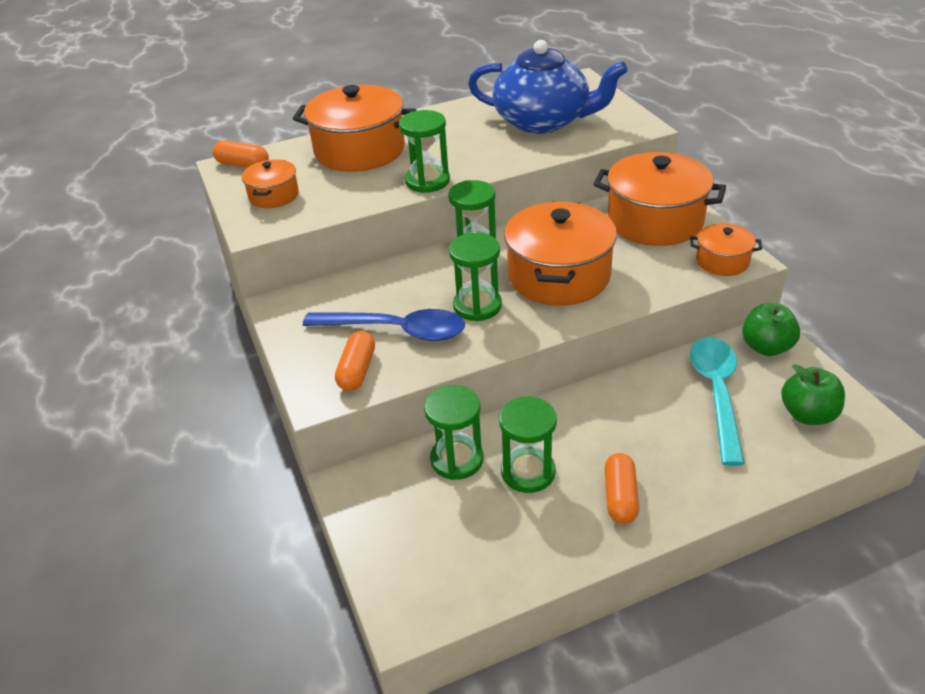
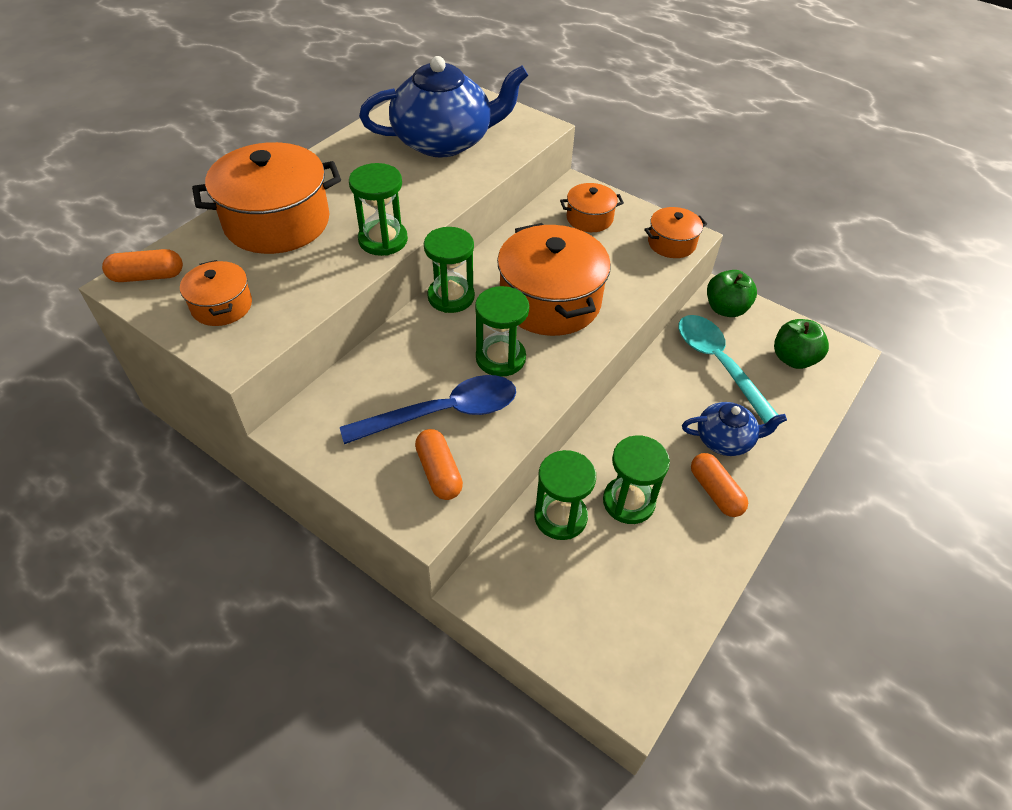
camera: 35 degrees left, 10 degrees up
orange pot [594,152,726,246] -> orange pot [560,183,624,232], size x0.51
none -> blue teapot [682,402,787,456]

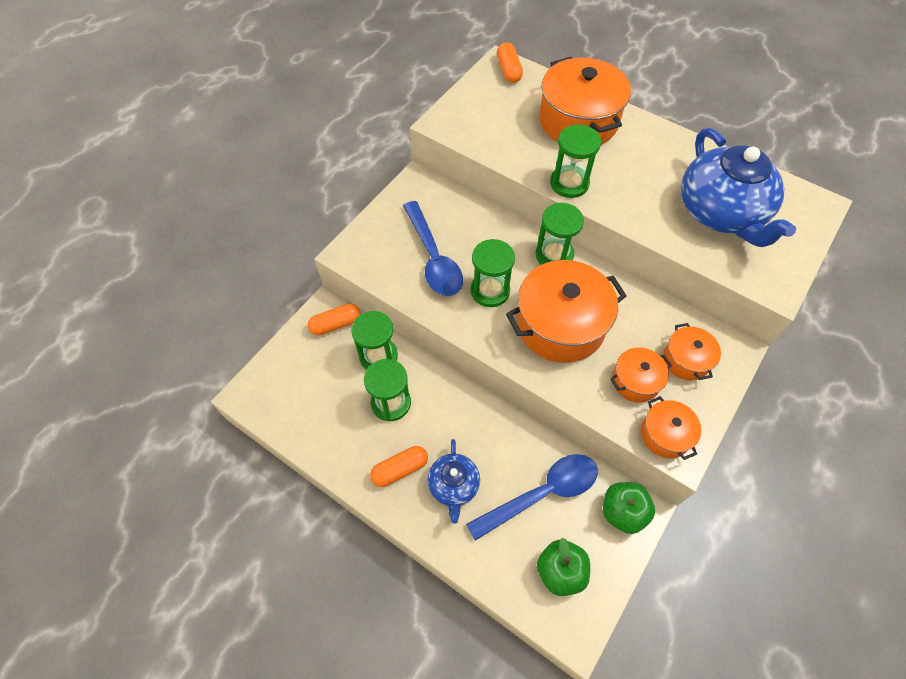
camera: 90 degrees right, 10 degrees up
orange pot [180,260,252,326] -> orange pot moved to [610,347,672,402]
orange capsule [415,429,463,500] -> orange capsule moved to [308,303,361,335]
turquoise spoon [678,315,783,423] -> blue spoon [466,454,598,541]

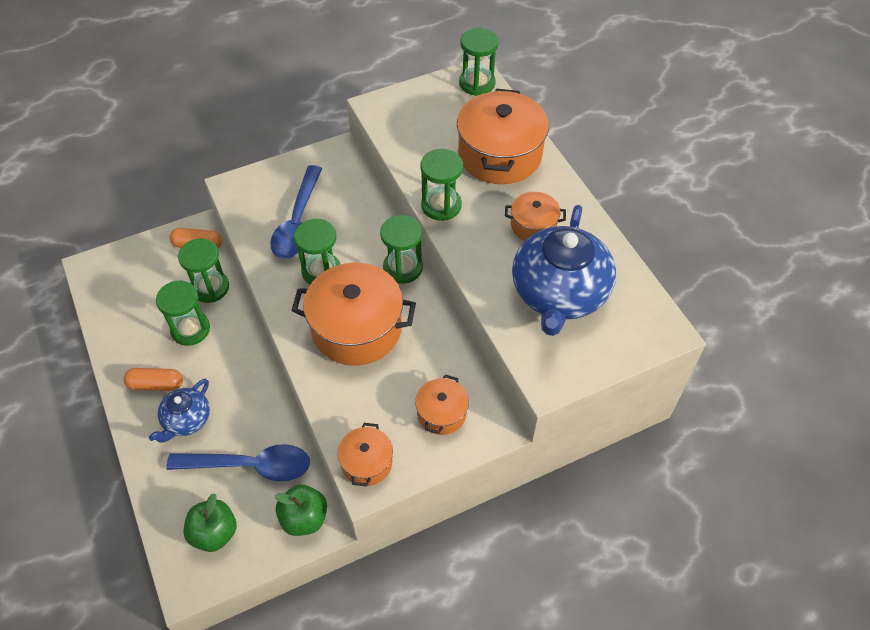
camera: 30 degrees right, 5 degrees down
orange capsule [497,42,523,83] -> green hourglass [459,28,498,96]
orange pot [610,347,672,402] -> orange pot moved to [505,192,566,241]

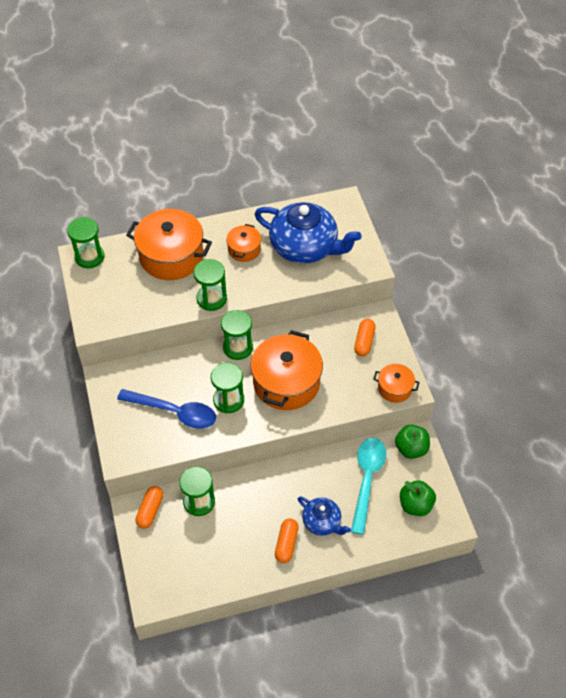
camera: 80 degrees left, 0 degrees up
green hourglass [156,281,210,346] -> none
blue spoon [166,444,310,482] -> turquoise spoon [351,438,386,535]
orange pot [415,375,469,435] -> orange capsule [354,319,376,357]

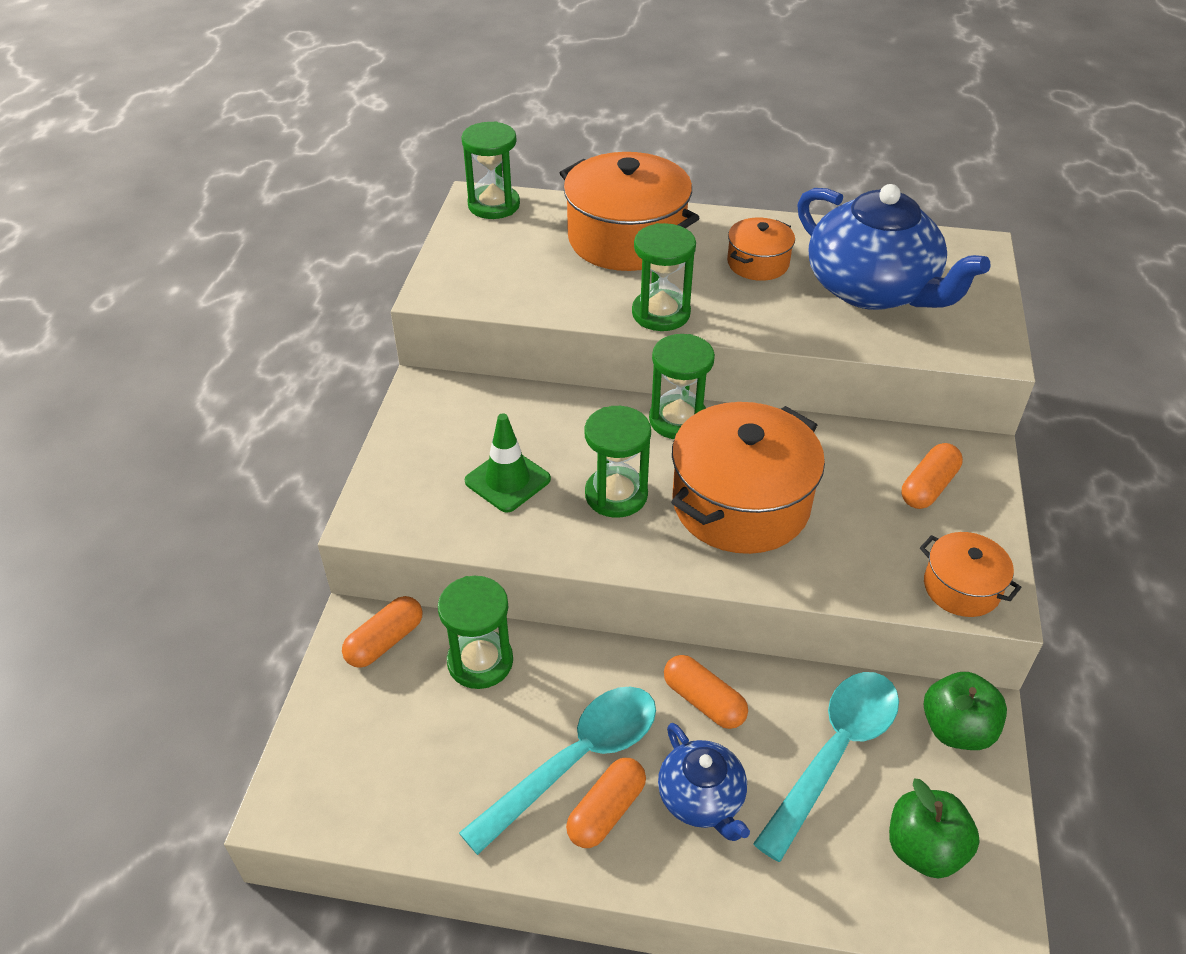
camera: 25 degrees right, 10 degrees down
blue spoon [117,389,216,429] -> green traffic cone [465,413,551,513]
none -> turquoise spoon [459,687,656,855]
none -> orange capsule [664,655,748,729]

